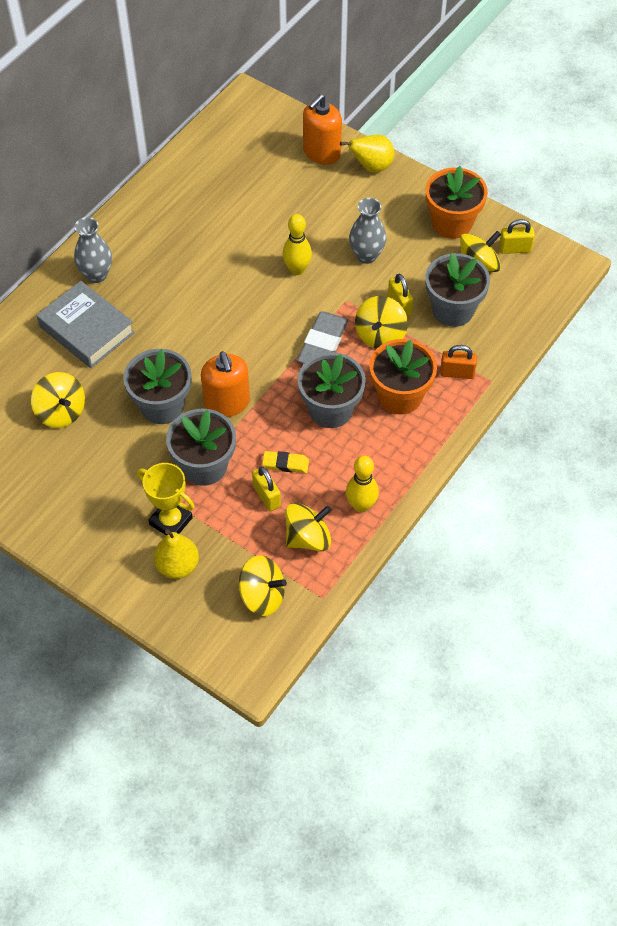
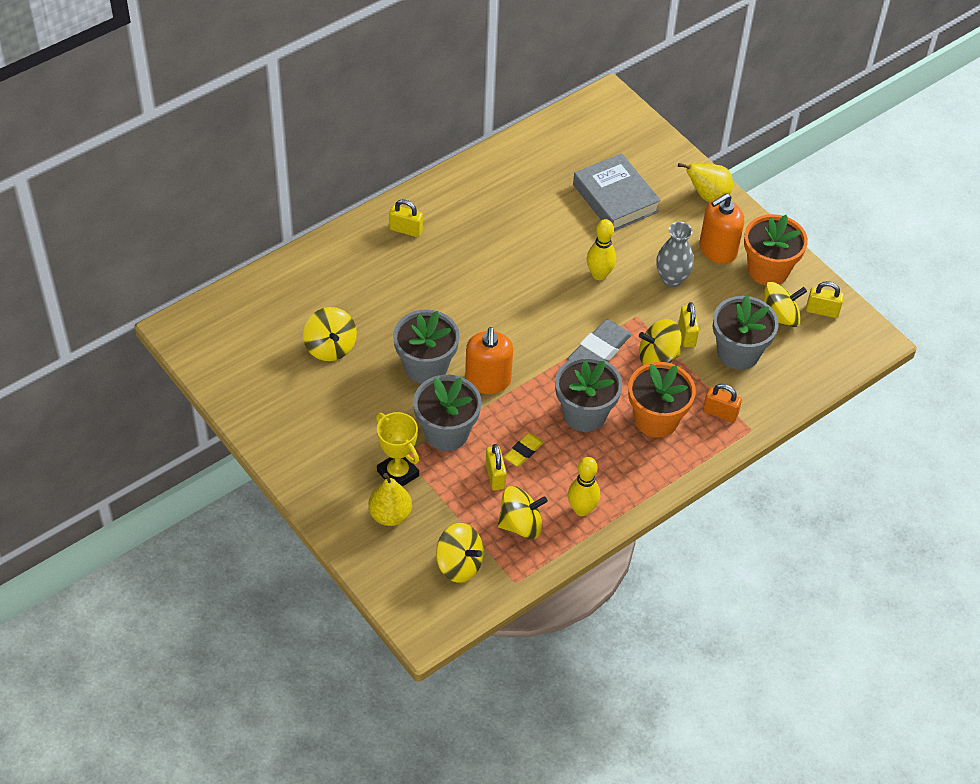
camera: 15 degrees right, 5 degrees down
grey book [37,281,135,368] -> grey book moved to [573,153,661,231]
grey vase [74,217,112,283] -> yellow padlock [389,199,423,237]
yellow eraser [262,451,309,473] -> yellow eraser turned 75 degrees counterclockwise [504,433,544,467]
orange soap dispenser [303,94,342,165] -> orange soap dispenser moved to [700,193,744,264]
yellow spinning top [355,296,408,349] -> yellow spinning top turned 45 degrees clockwise [639,319,682,365]

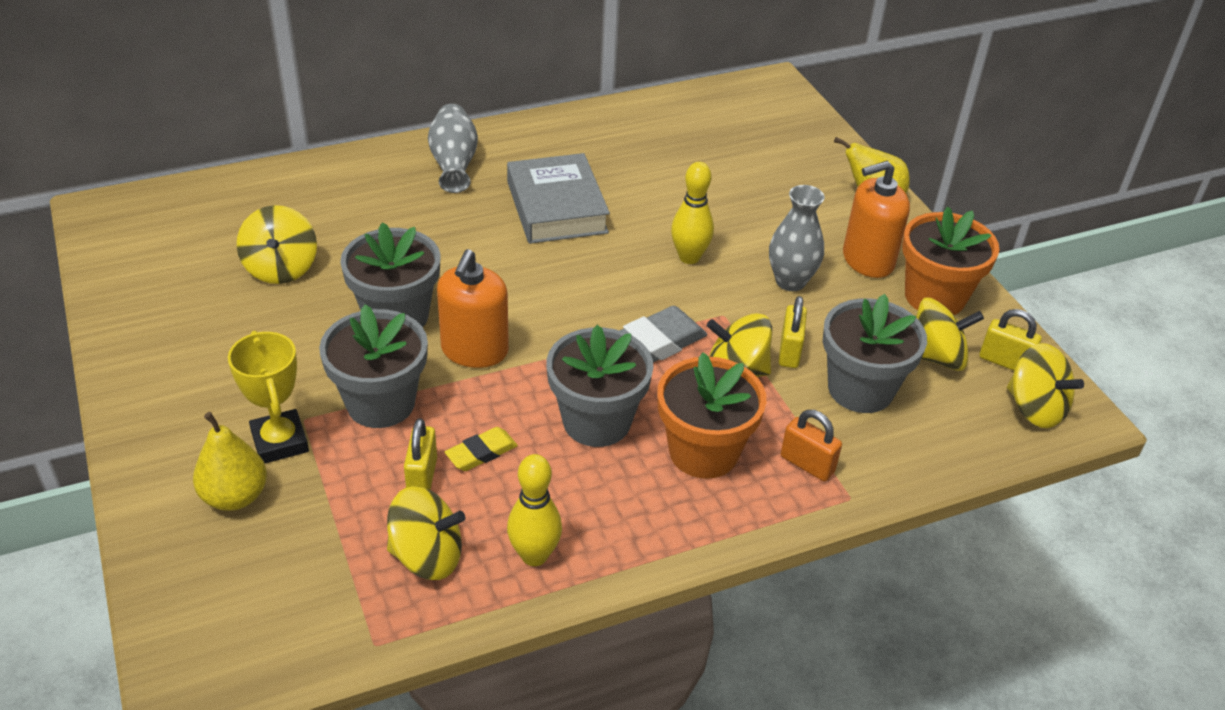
camera: 15 degrees right, 10 degrees down
yellow padlock [389,199,423,237] -> grey vase [428,104,478,193]
yellow spinning top [436,523,484,583] -> yellow spinning top moved to [1007,343,1084,428]
grey book [573,153,661,231] -> grey book moved to [507,153,610,244]

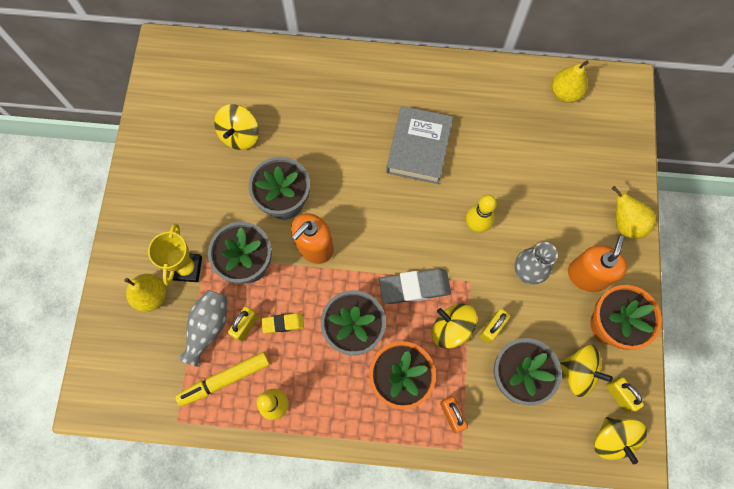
camera: 30 degrees right, 30 degrees up
yellow spinning top [387,486,465,580] -> yellow marker [175,352,270,407]
grey vase [428,104,478,193] -> grey vase moved to [178,290,227,367]
orange soap dispenser [843,161,910,278] -> orange soap dispenser turned 105 degrees clockwise [568,236,627,292]
none -> yellow pear [552,60,589,103]

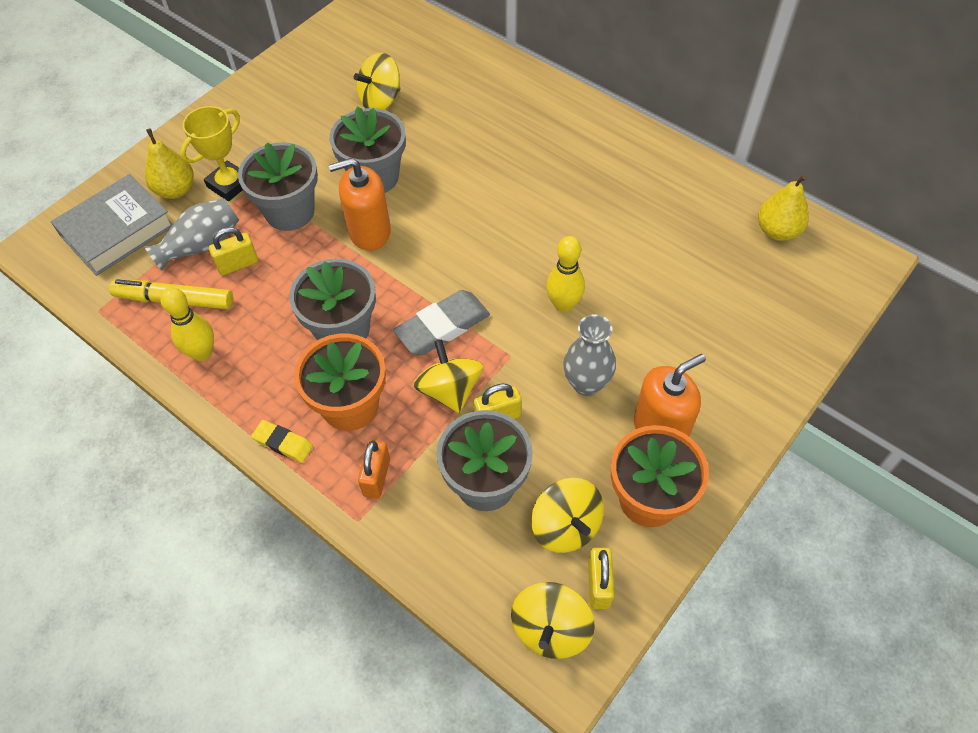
camera: 35 degrees right, 15 degrees down
yellow eraser [261,313,304,333] -> yellow eraser moved to [251,420,313,463]
grey eraser [379,268,451,304] -> grey eraser turned 60 degrees counterclockwise [393,290,490,355]
grey book [386,106,453,184] -> grey book moved to [51,174,173,276]
yellow pear [612,186,656,239] -> none

